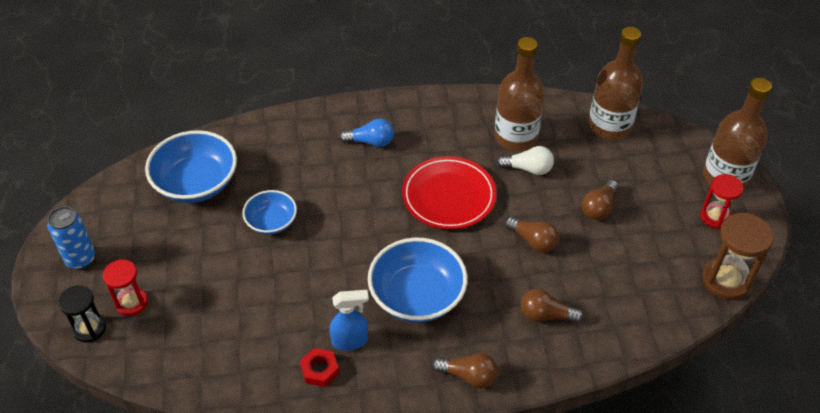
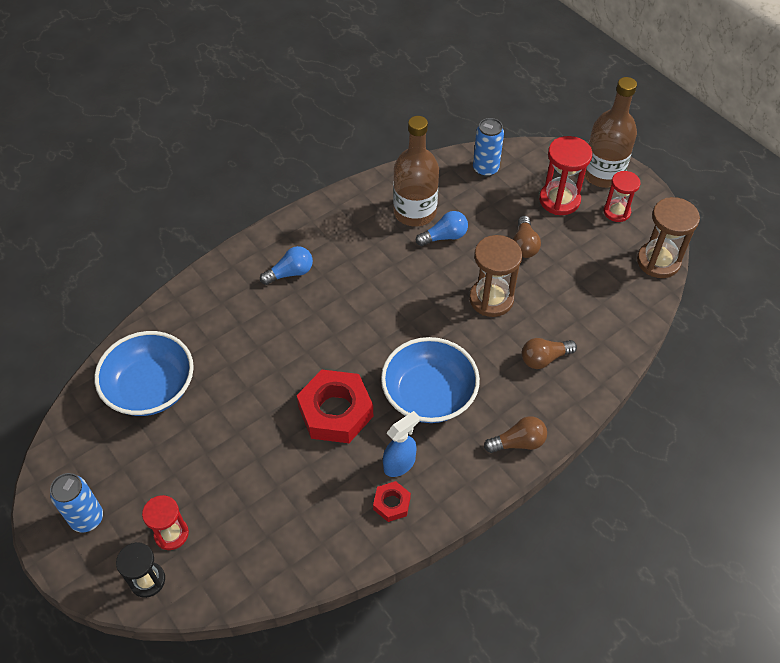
camera: 30 degrees left, 5 degrees up
blue bowl [242,190,297,235] -> none
red plate [402,156,496,230] -> none
white light bulb [497,146,554,175] -> blue light bulb [416,211,468,246]
brown light bulb [505,216,559,253] -> brown hourglass [469,235,522,317]
brown bottle [588,27,643,140] -> blue can [473,118,504,177]
none -> red nut [297,370,373,443]
none -> red hourglass [539,136,592,215]

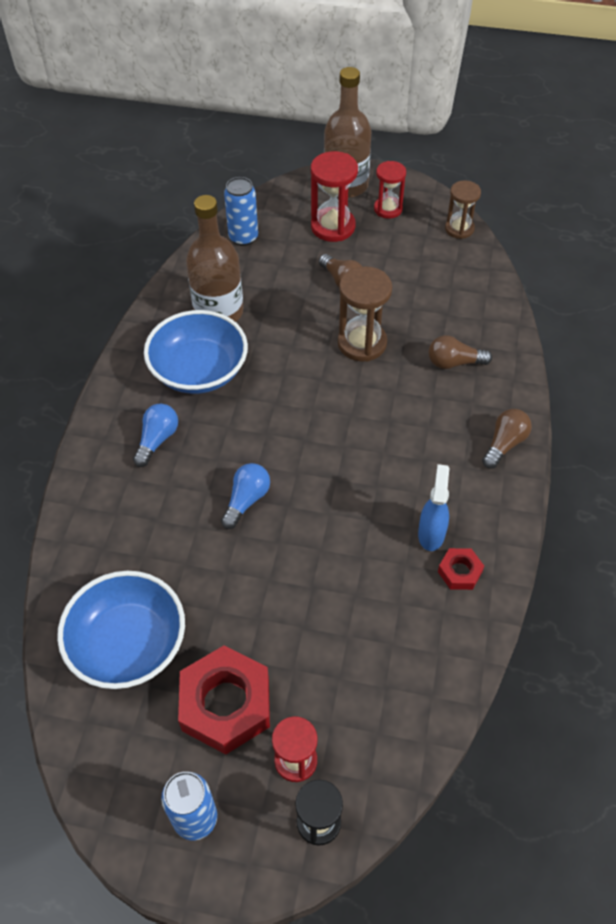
camera: 40 degrees left, 0 degrees up
red nut [297,370,373,443] -> red nut moved to [178,646,270,754]
blue bowl [381,337,480,423] -> blue bowl moved to [144,310,248,394]
blue light bulb [416,211,468,246] -> blue light bulb moved to [221,463,270,529]
brown light bulb [522,338,577,369] -> brown light bulb turned 60 degrees clockwise [428,335,492,369]
brown hourglass [637,197,700,278] -> brown hourglass [445,180,481,239], size x0.65

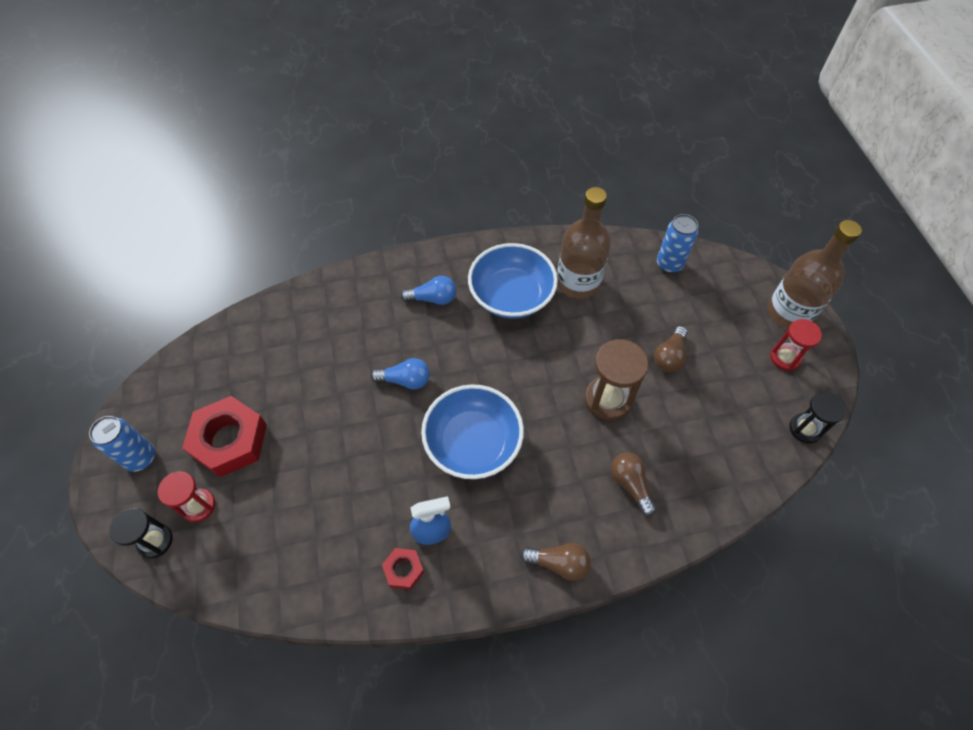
camera: 65 degrees right, 5 degrees up
blue bowl [57,571,185,689] -> blue bowl moved to [421,384,524,479]
red hourglass [311,151,358,242] -> none
brown hourglass [445,180,481,239] -> black hourglass [790,392,846,443]

